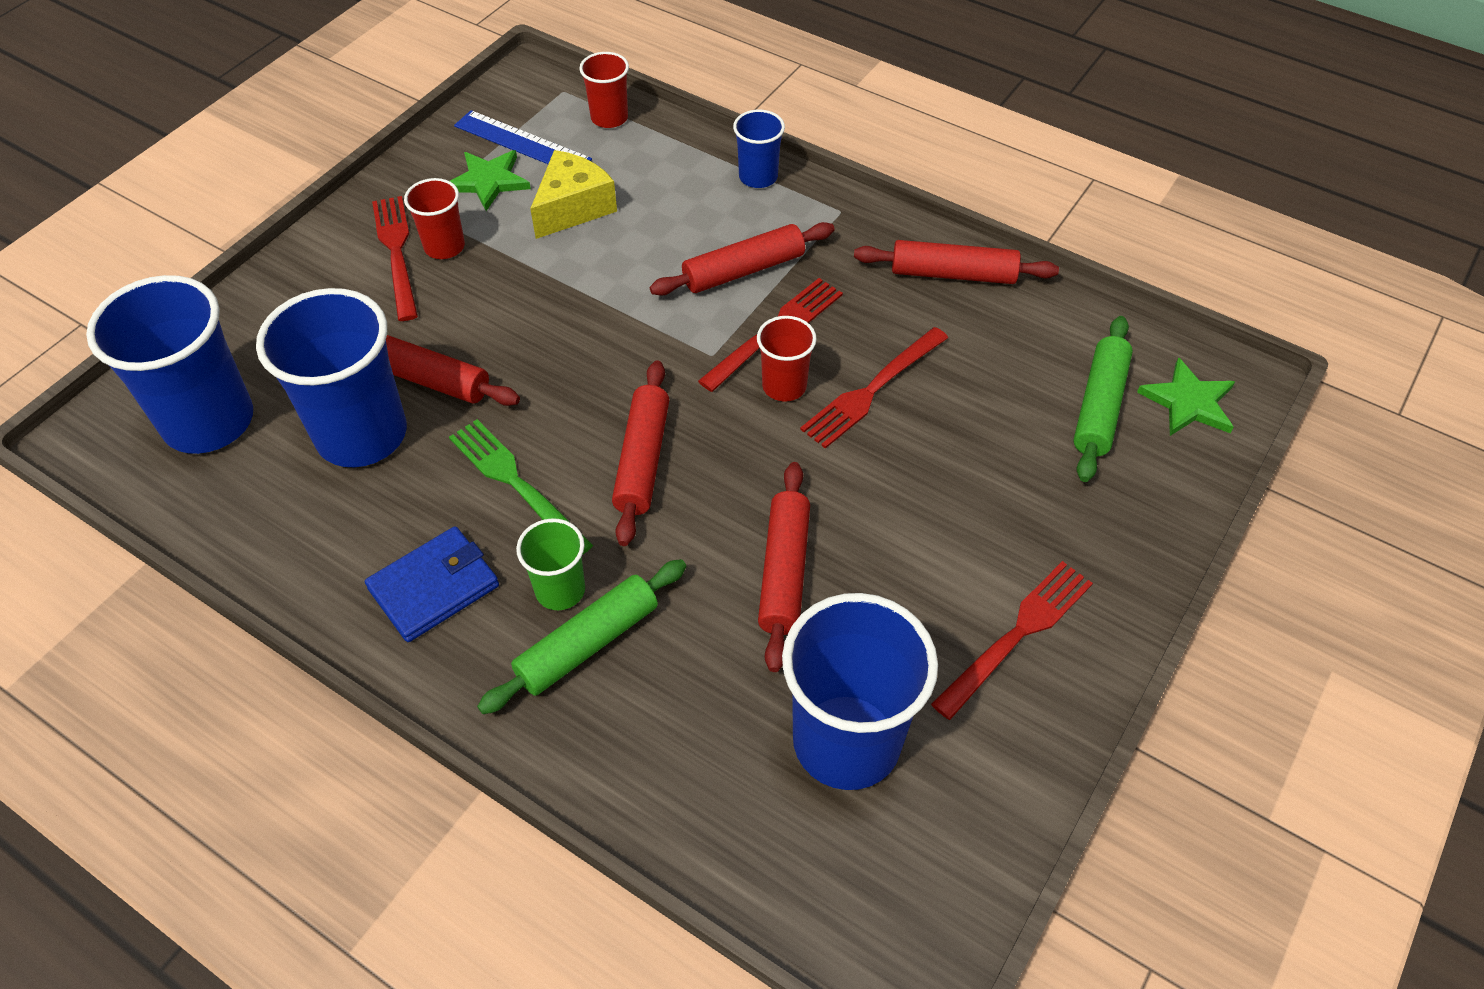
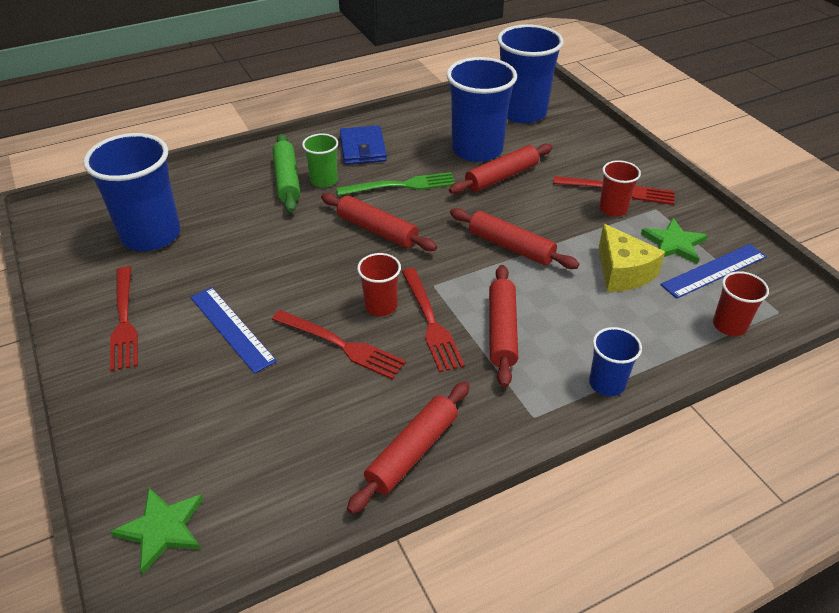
camera: 120 degrees right, 10 degrees down
red rolling pin [758,462,810,672] -> red rolling pin moved to [450,208,579,269]
red fork [800,327,948,449] -> red fork turned 135 degrees clockwise [272,310,406,380]
green rolling pin [1074,316,1133,482] -> none
none -> blue ruler [190,287,277,374]

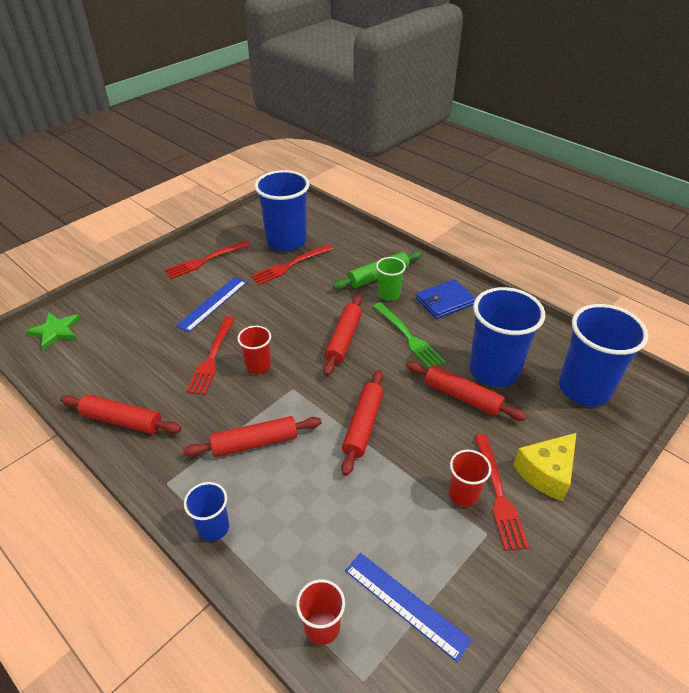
camera: 70 degrees right, 0 degrees up
red fork [402,268,465,372] -> red fork moved to [251,244,333,285]
yellow cheese [599,224,665,292] -> yellow cheese moved to [513,433,576,501]
green star [641,218,708,264] -> none

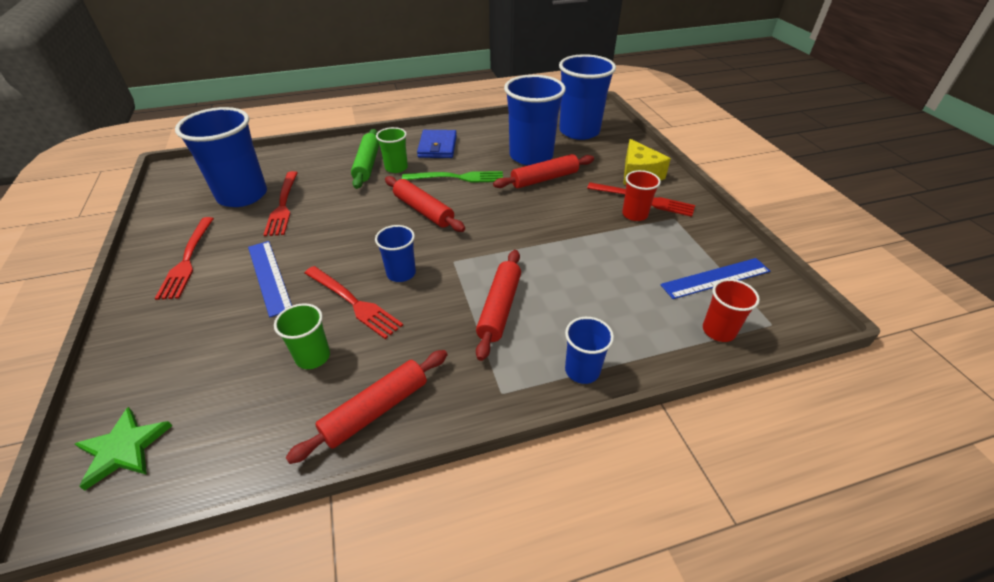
camera: 60 degrees left, 0 degrees up
red cup [237,326,271,374] -> blue cup [375,225,416,282]
red rolling pin [341,370,384,476] -> none
none -> green cup [274,303,330,369]

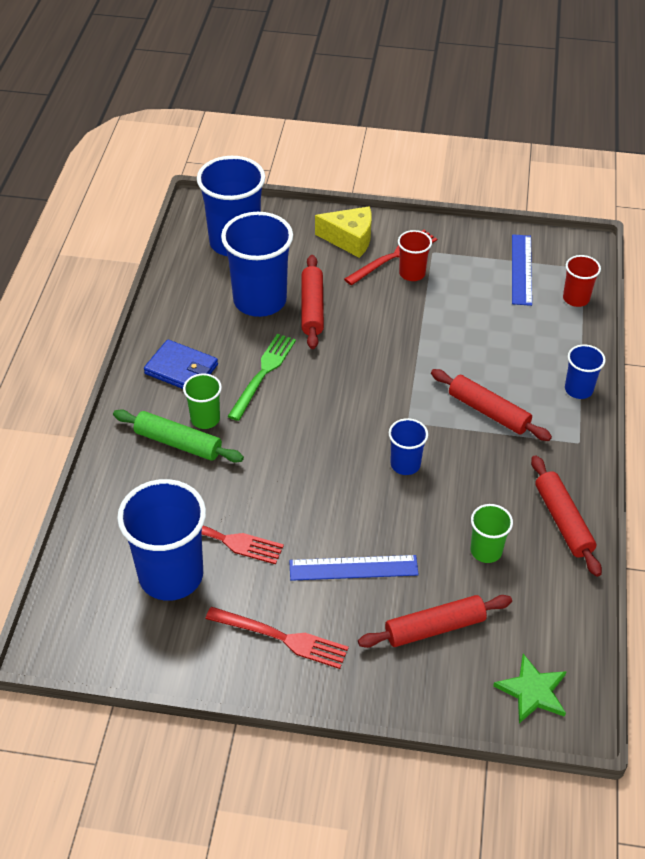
camera: 65 degrees left, 5 degrees up
red fork [305,266,403,339] -> none
red rolling pin [385,176,465,232] -> red rolling pin moved to [358,595,512,648]

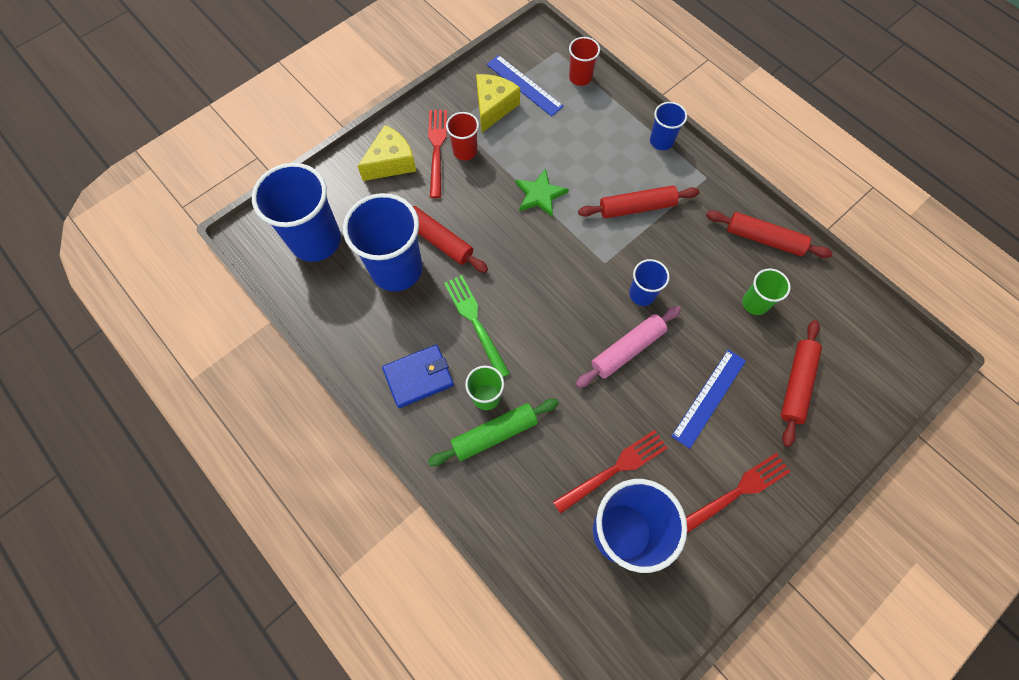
camera: 50 degrees left, 20 degrees up
green star [493,654,567,723] -> green star moved to [515,168,569,217]
none -> yellow cheese [476,74,520,132]
none -> pink rolling pin [576,306,681,388]

